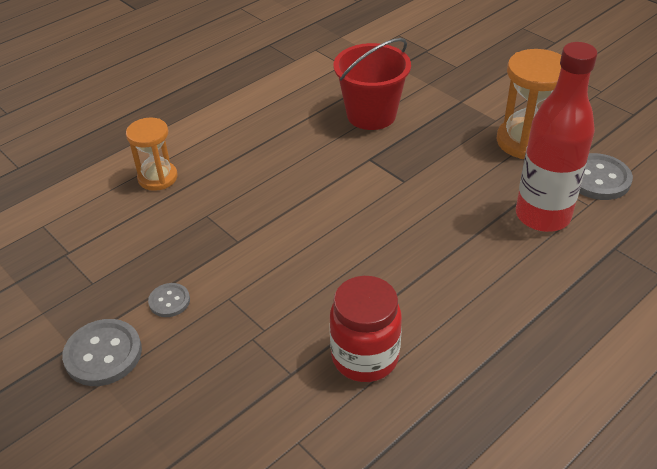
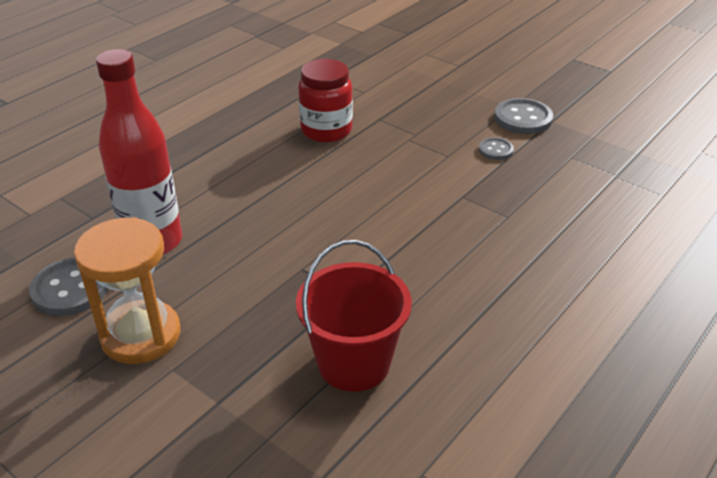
camera: 170 degrees right, 5 degrees down
orange hourglass [126,117,178,191] -> none

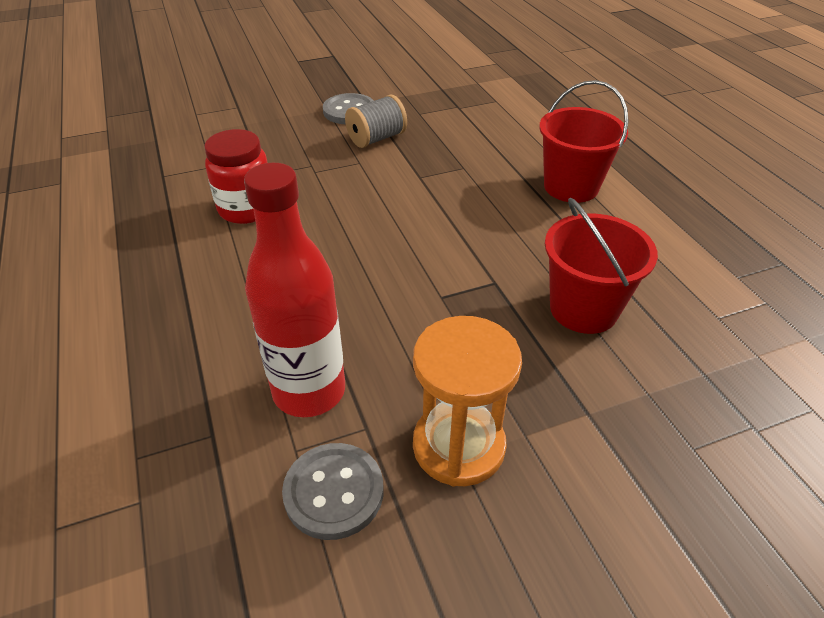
camera: 60 degrees left, 5 degrees up
grey button [479,137,514,160] -> grey spool [345,94,407,148]
none -> red bucket [539,80,629,203]

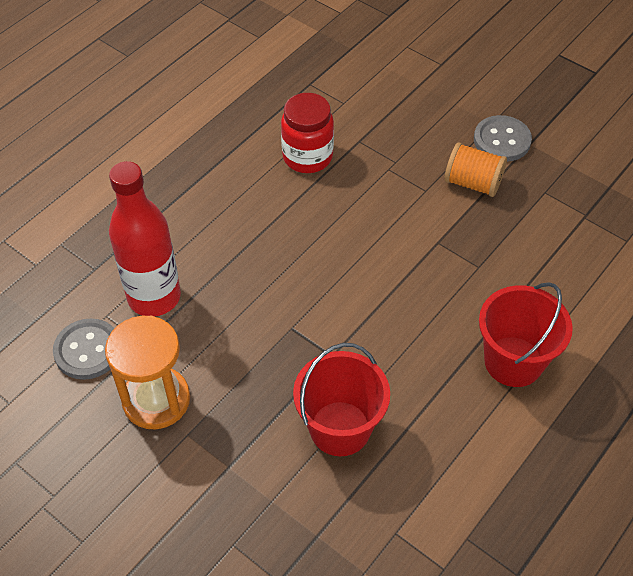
camera: 60 degrees right, 10 degrees up
grey spool [345,94,407,148] -> orange spool [444,142,507,197]

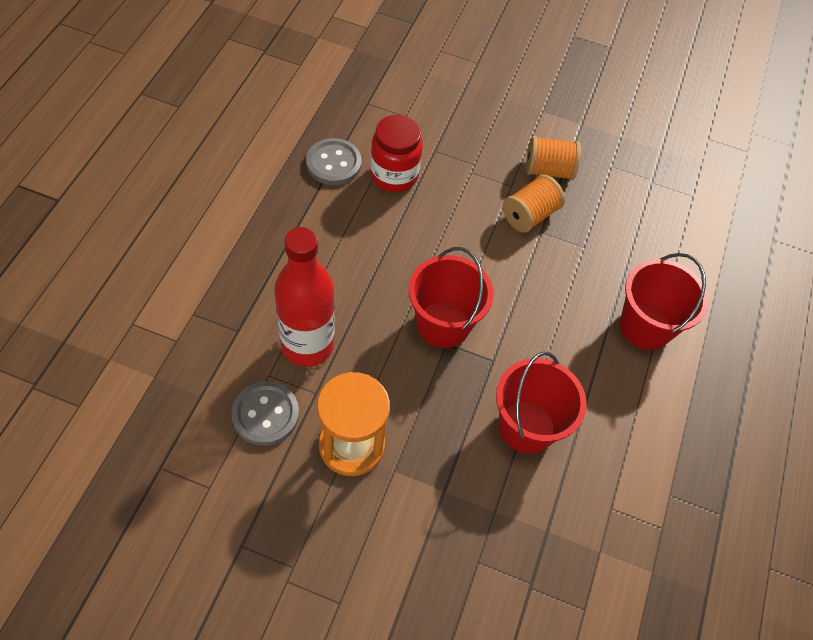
camera: 25 degrees left, 5 degrees up
grey button [474,115,532,162] -> grey button moved to [306,138,362,185]
none -> red bucket [409,247,494,348]
none -> orange spool [503,175,565,233]

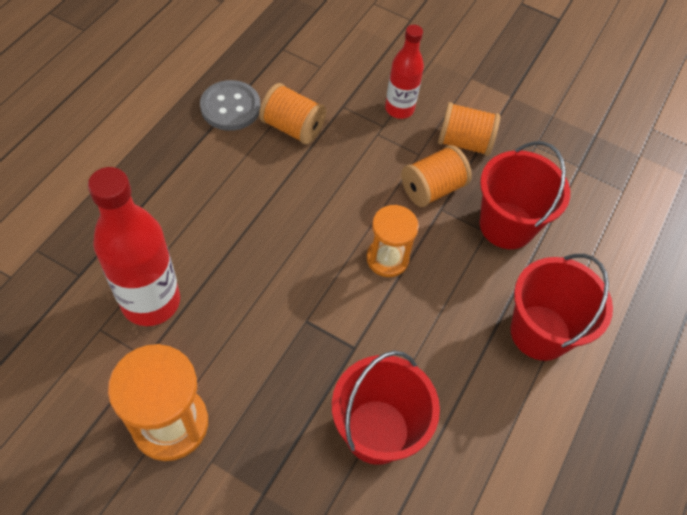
camera: 10 degrees right, 0 degrees up
grey button [231,381,299,446] -> none
red jar [370,115,423,192] -> orange spool [259,83,326,145]
red bucket [409,247,494,348] -> red bucket moved to [479,141,570,249]
none -> orange hourglass [366,205,419,277]
none -> red bottle [385,25,424,119]

